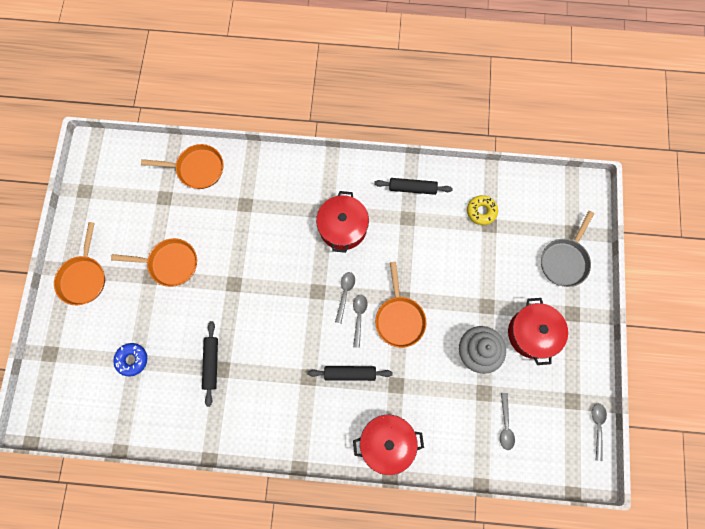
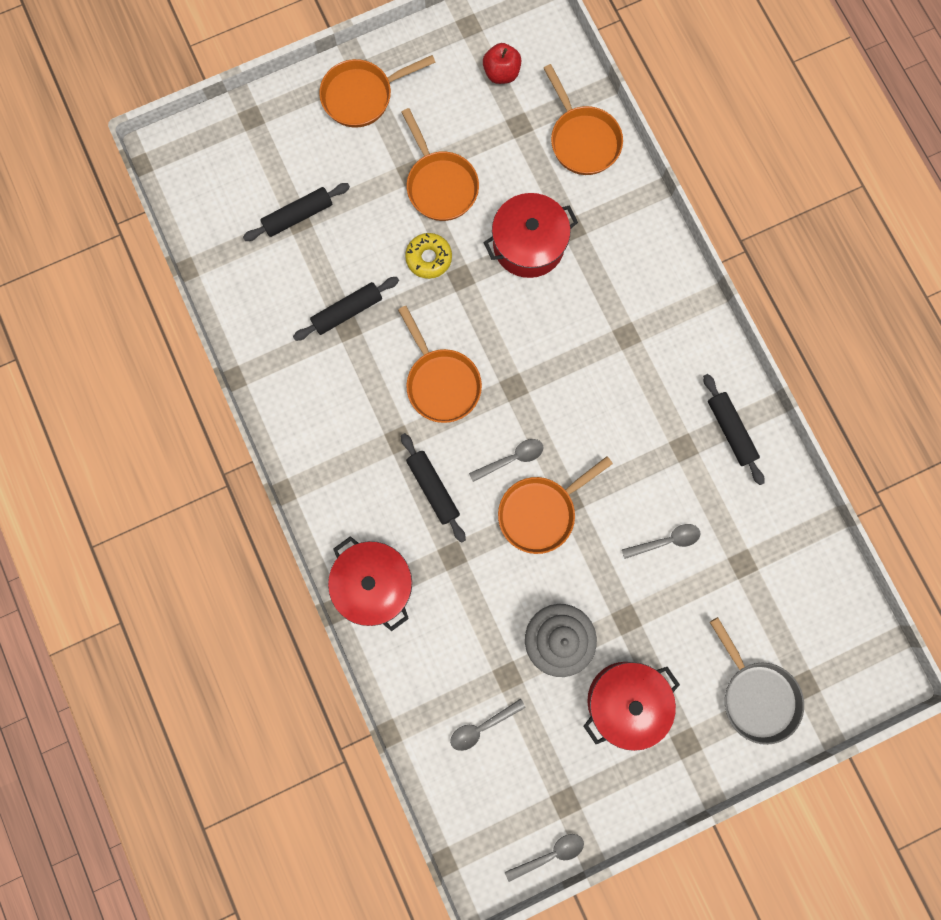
camera: 60 degrees right, 5 degrees up
blue donut [113,343,147,376] -> black rolling pin [243,183,350,241]
red pot [316,191,369,253] -> red pot moved to [483,193,578,278]
grey spoon [335,272,355,323] -> grey spoon moved to [622,524,701,559]
yellow donut [467,195,498,225] -> yellow donut moved to [405,233,452,279]
grey pan [541,211,594,287] -> grey pan turned 120 degrees counterclockwise [710,617,804,745]
none -> orange pan [398,306,482,423]
none -> red apple [483,43,521,84]

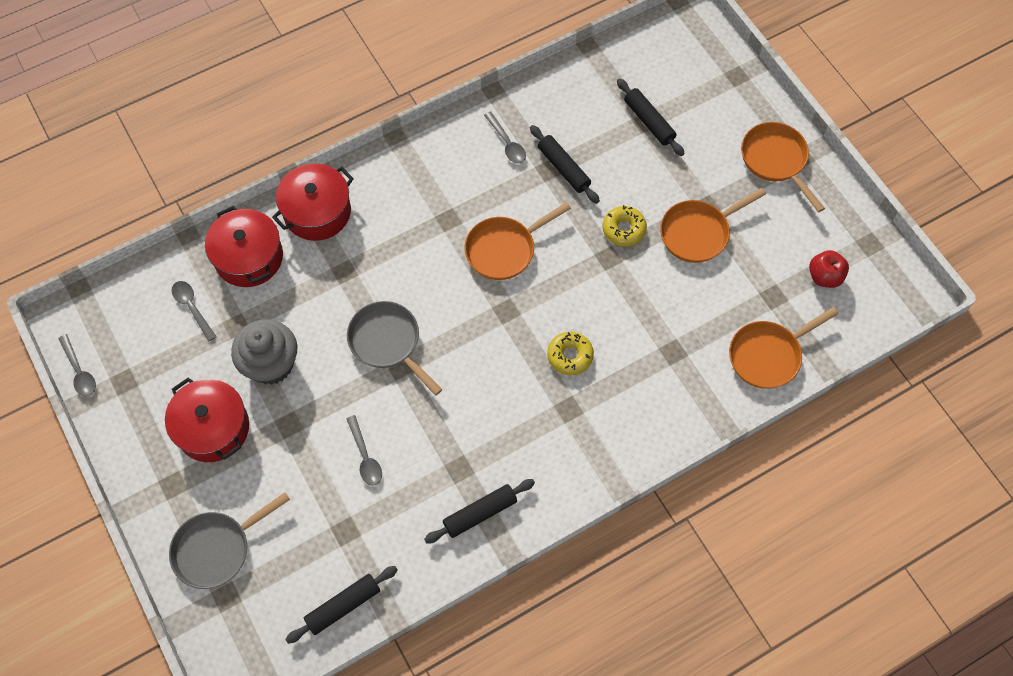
camera: 85 degrees right, 15 degrees down
black rolling pin [401,433,466,543] -> black rolling pin moved to [285,566,398,644]
grey spoon [469,439,544,482] -> grey spoon moved to [484,111,526,163]
red pot [483,193,578,278] -> red pot moved to [205,206,283,287]
orange pan [498,456,613,554] -> grey pan [347,301,442,395]
none -> yellow donut [547,331,594,375]

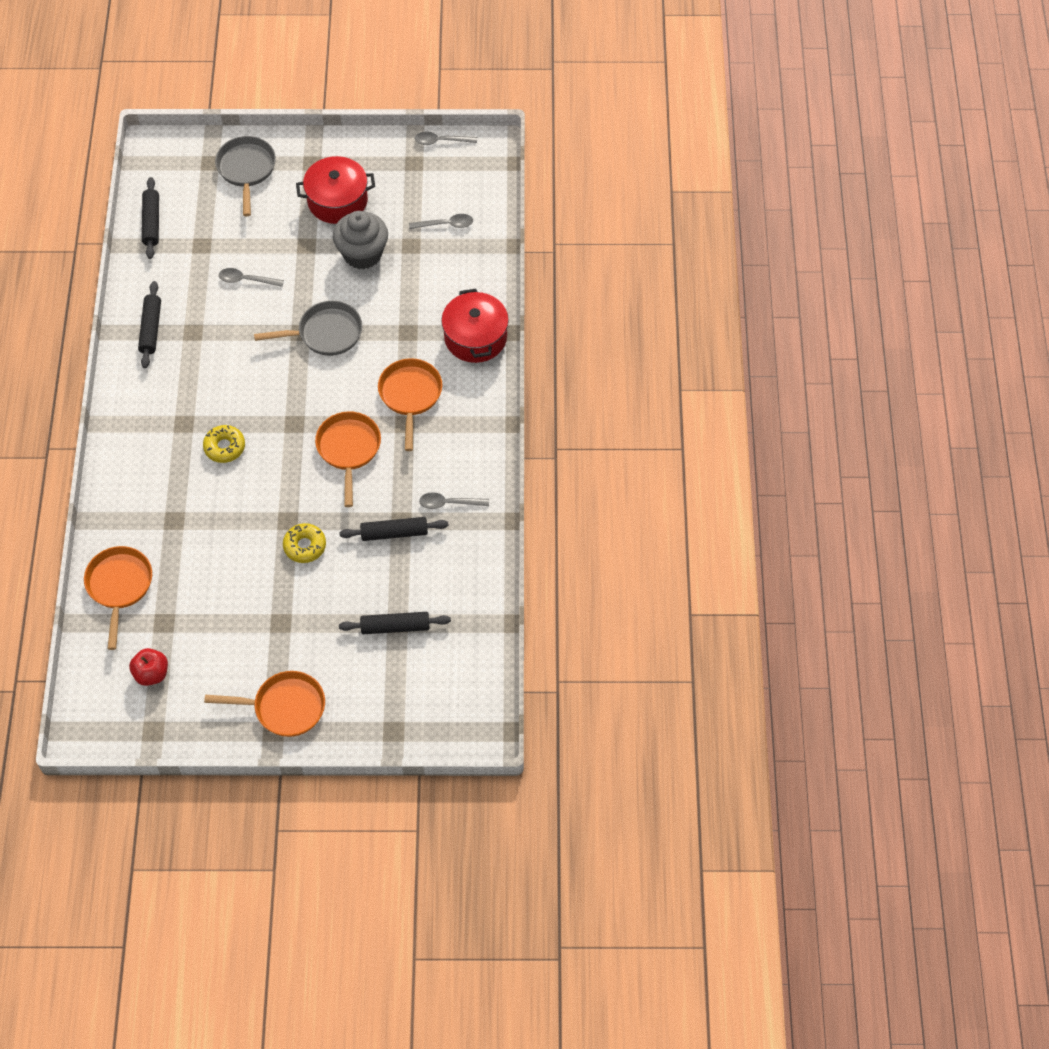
camera: 120 degrees right, 5 degrees down
red pot [205,206,283,287] -> none
orange pan [660,188,766,263] -> orange pan moved to [378,358,442,451]

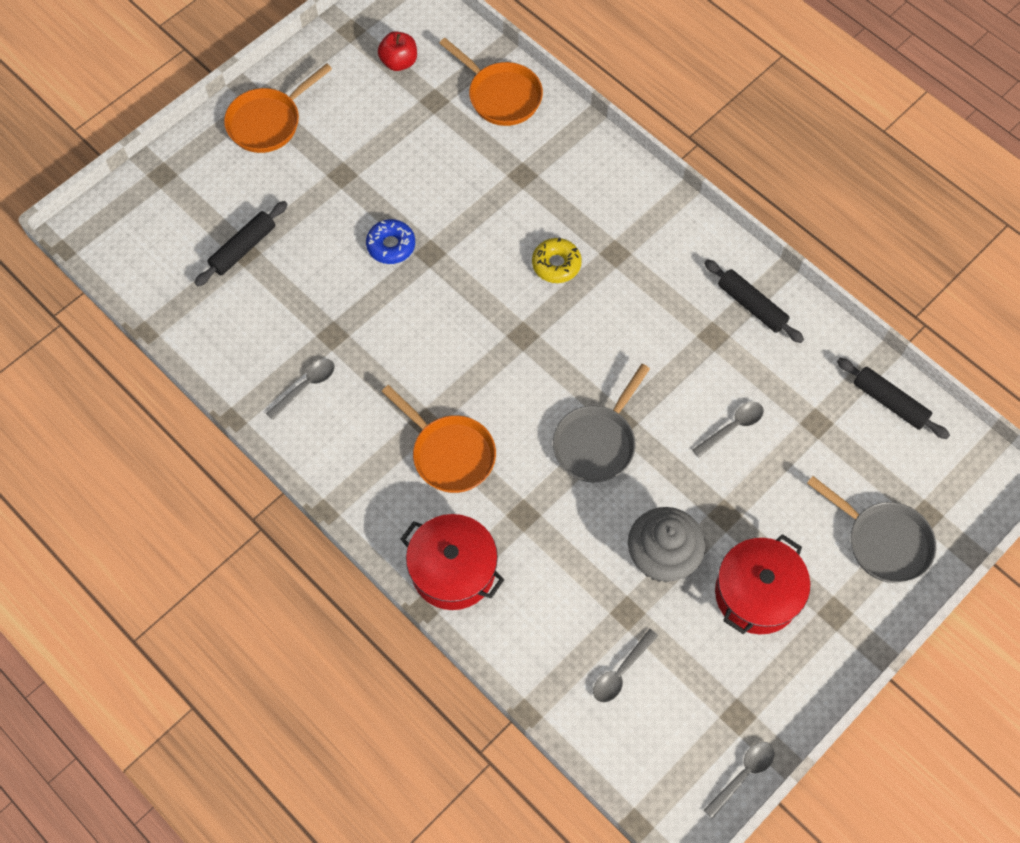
camera: 135 degrees right, 5 degrees up
yellow donut [283,523,326,563] -> blue donut [366,219,415,264]
orange pan [315,411,381,507] -> none
black rolling pin [339,517,449,541] -> none

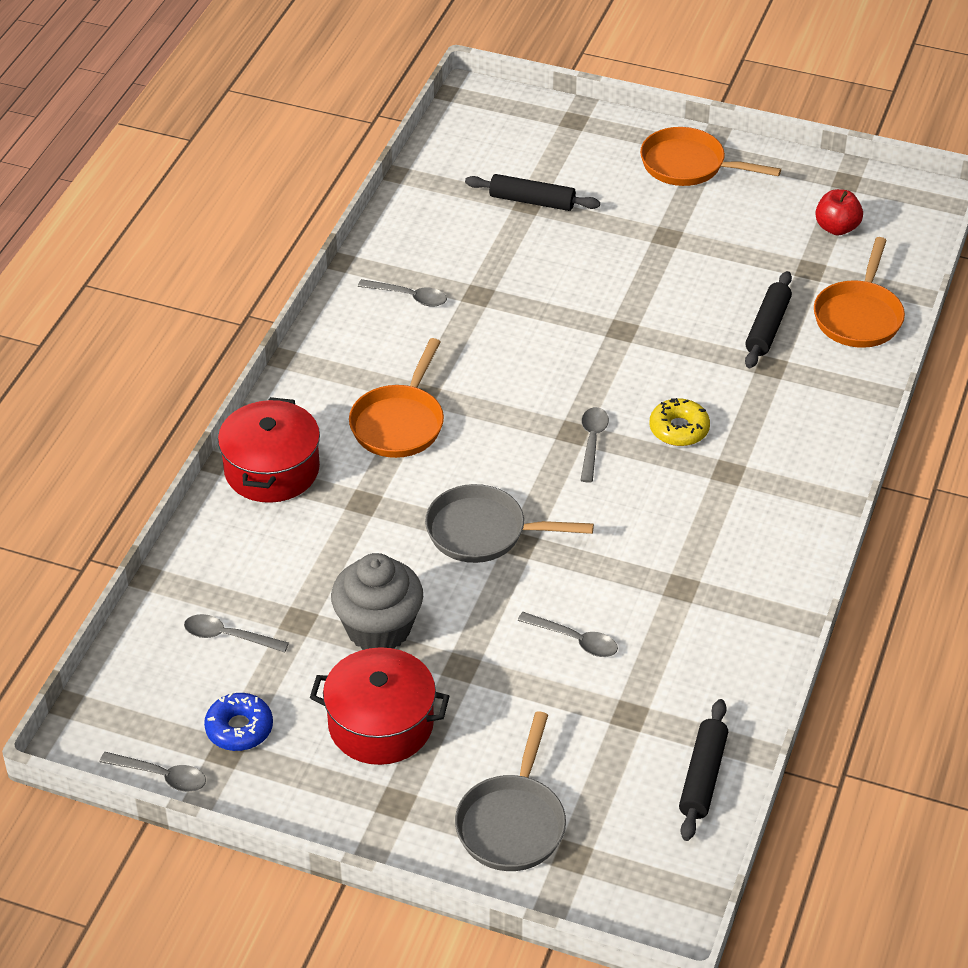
camera: 65 degrees right, 20 degrees down
blue donut [366,219,415,264] -> blue donut moved to [204,692,273,751]
black rolling pin [704,259,804,343] -> black rolling pin moved to [745,271,792,368]
none -> grey spoon [580,407,609,483]

